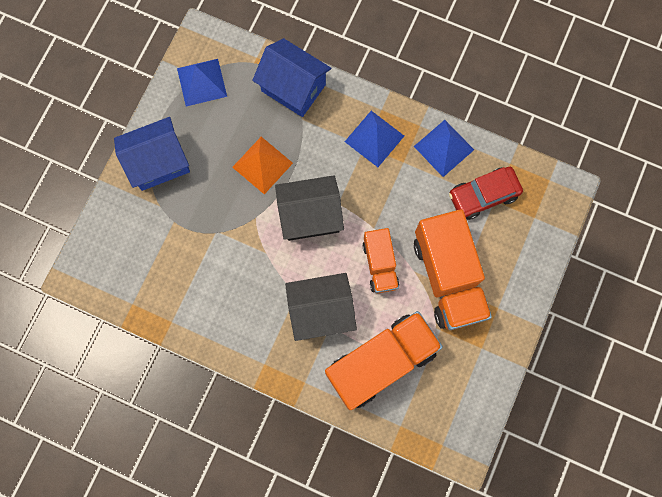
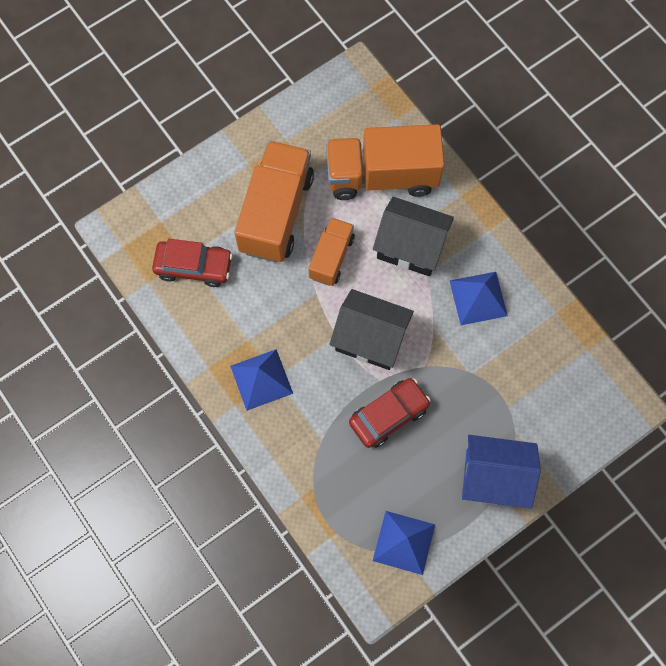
camera: 150 degrees left, 5 degrees down
orange pyramid [232,137,293,194] -> red car [349,378,431,448]
blue house [252,38,331,117] -> none
blue pyramid [414,120,474,177] -> blue pyramid moved to [450,272,508,325]

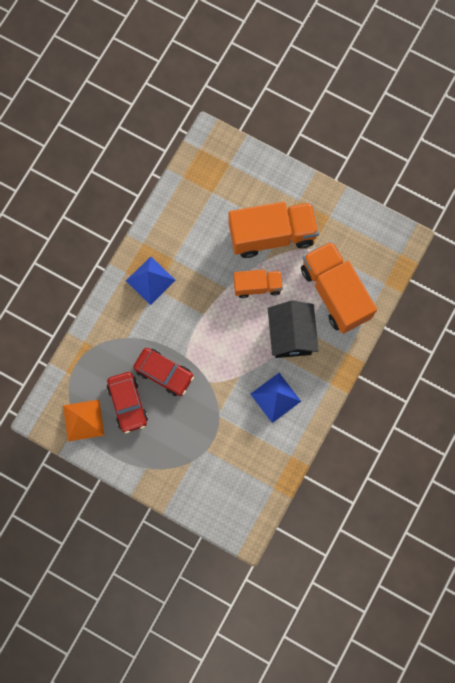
camera: 65 degrees right, 5 degrees up
red car [152,239,233,287] -> red car moved to [107,372,148,433]
black house [330,289,414,370] -> none
blue pyramid [373,511,435,575] -> orange pyramid [63,400,105,442]
blue house [462,435,541,509] -> none

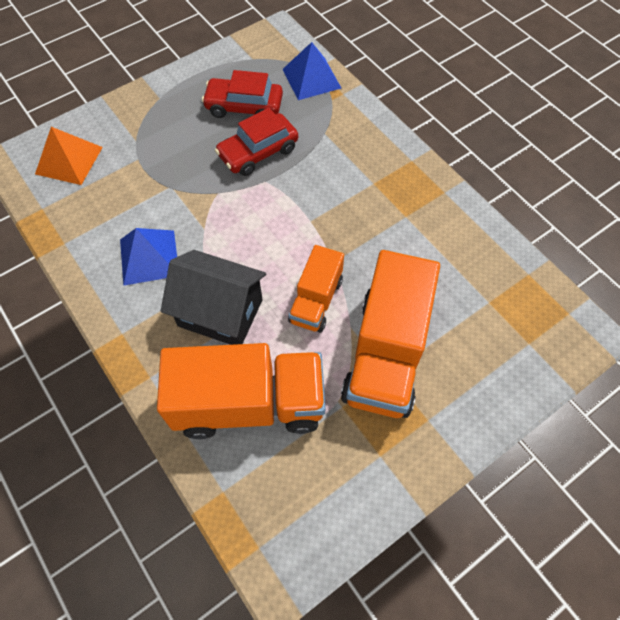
camera: 115 degrees right, 15 degrees down
orange pyramid [63,400,105,442] -> orange pyramid moved to [35,127,103,185]
blue pyramid [126,257,176,305] -> blue pyramid moved to [282,42,341,100]

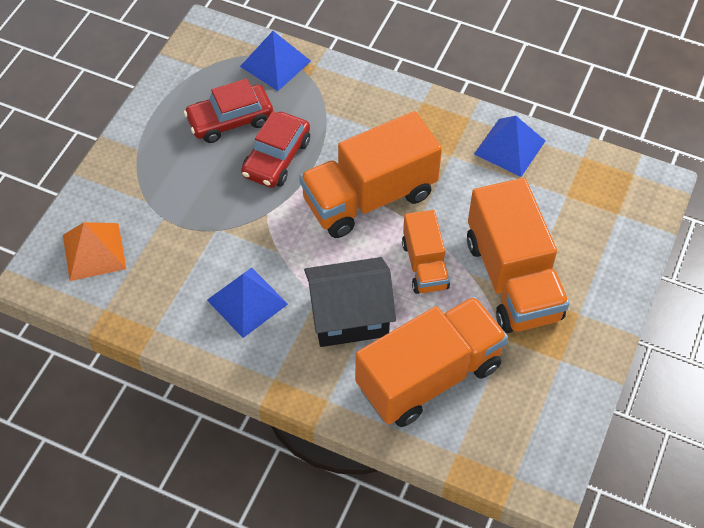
camera: 30 degrees left, 5 degrees down
none -> orange truck [299,111,442,238]
none -> blue pyramid [474,116,545,177]

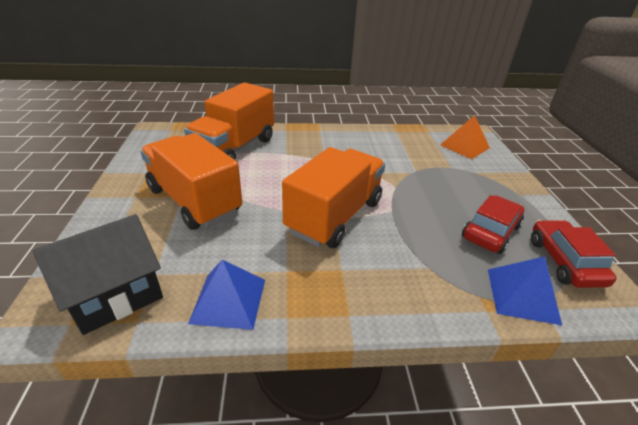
camera: 150 degrees right, 20 degrees down
blue pyramid [207,267,288,338] -> none
red car [241,111,310,188] -> red car moved to [531,220,617,288]
black house [304,257,396,347] -> black house moved to [33,214,163,335]
orange truck [402,210,450,294] -> none

